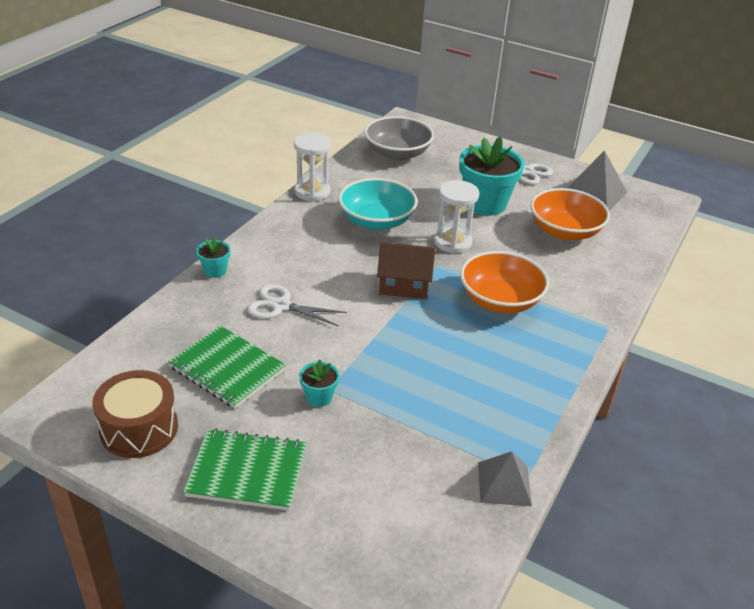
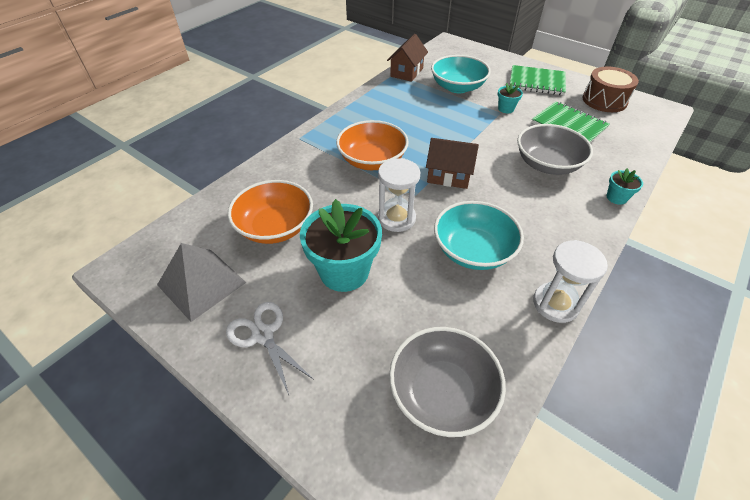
camera: 170 degrees left, 10 degrees up
white scissors [247,284,347,327] -> grey bowl [517,124,593,175]
grey pyramid [478,451,532,506] -> brown house [387,34,428,82]
none -> turquoise bowl [431,55,491,93]

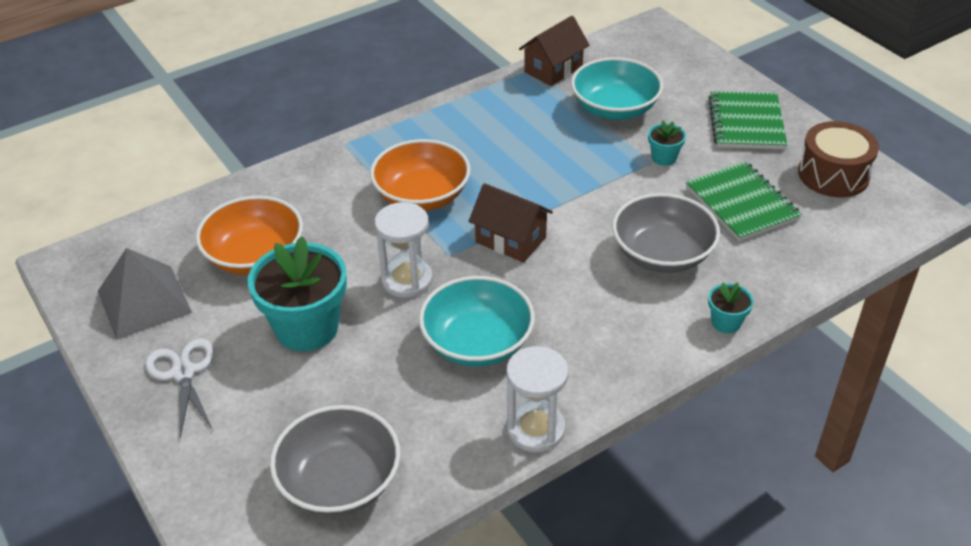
camera: 20 degrees right, 5 degrees down
green notebook [510,65,566,95] -> green notebook turned 60 degrees clockwise [708,91,788,149]

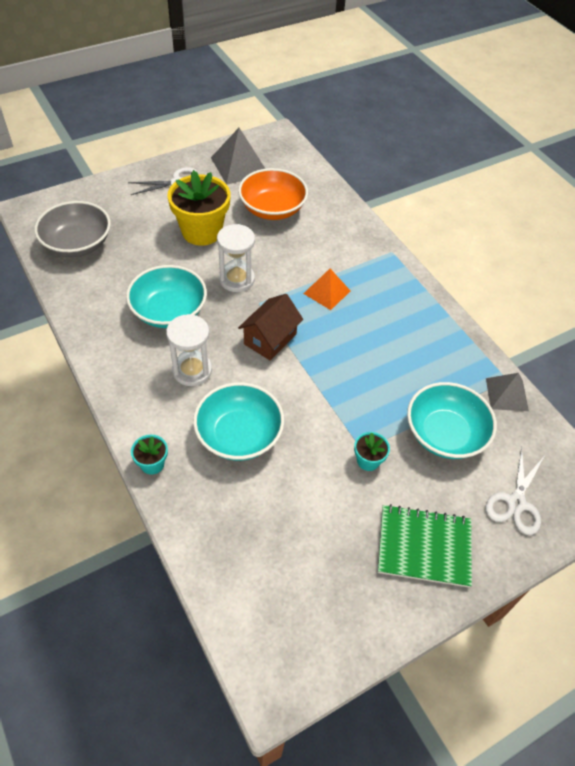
camera: 90 degrees right, 10 degrees up
turquoise flower pot [248,236,347,352] -> yellow flower pot [168,170,231,246]
orange bowl [370,139,471,211] -> orange pyramid [303,269,350,310]
white hourglass [506,346,568,452] -> white hourglass moved to [166,314,212,386]
brown house [519,16,590,86] -> grey pyramid [486,373,529,411]
grey bowl [612,193,720,273] -> turquoise bowl [193,382,284,461]
green notebook [686,161,802,241] -> none
brown drum [798,121,879,197] -> none
none -> white scissors [486,447,544,535]

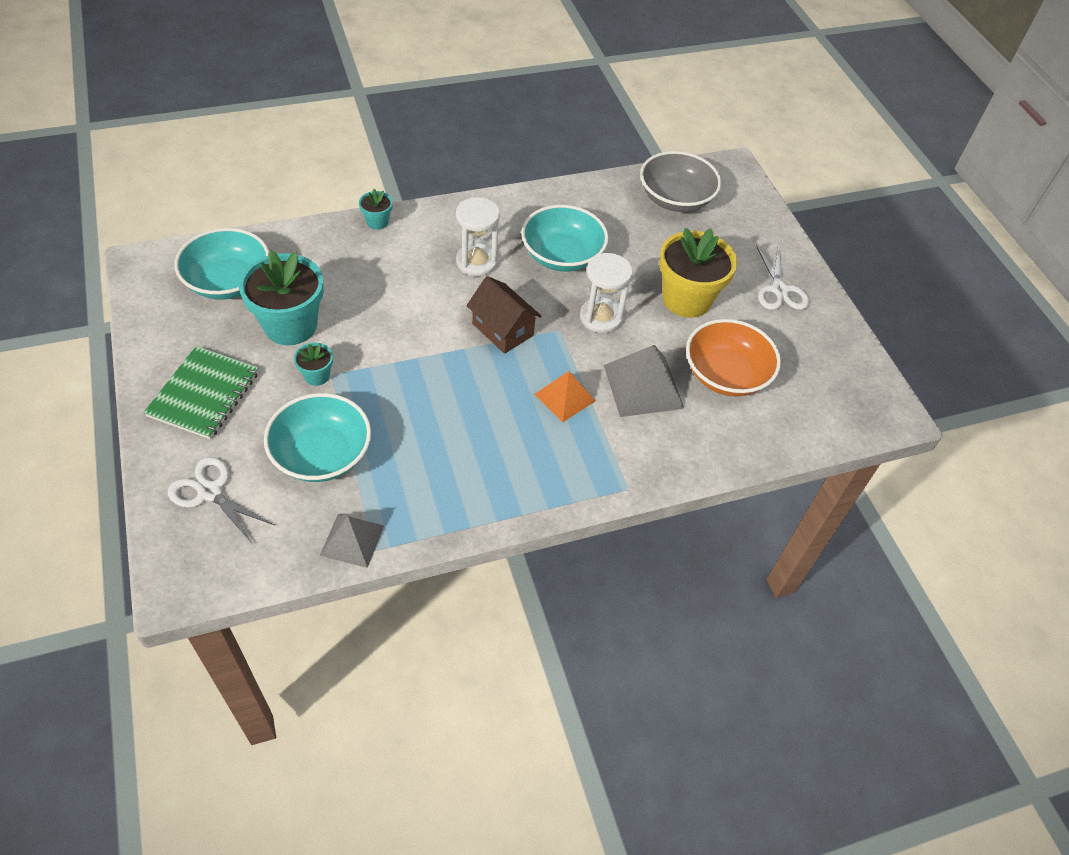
camera: 100 degrees right, 0 degrees up
turquoise bowl [193,382,284,461] -> turquoise bowl moved to [174,228,269,300]
grey pyramid [211,128,265,185] -> grey pyramid moved to [604,345,684,417]
none -> turquoise flower pot [239,250,324,345]

